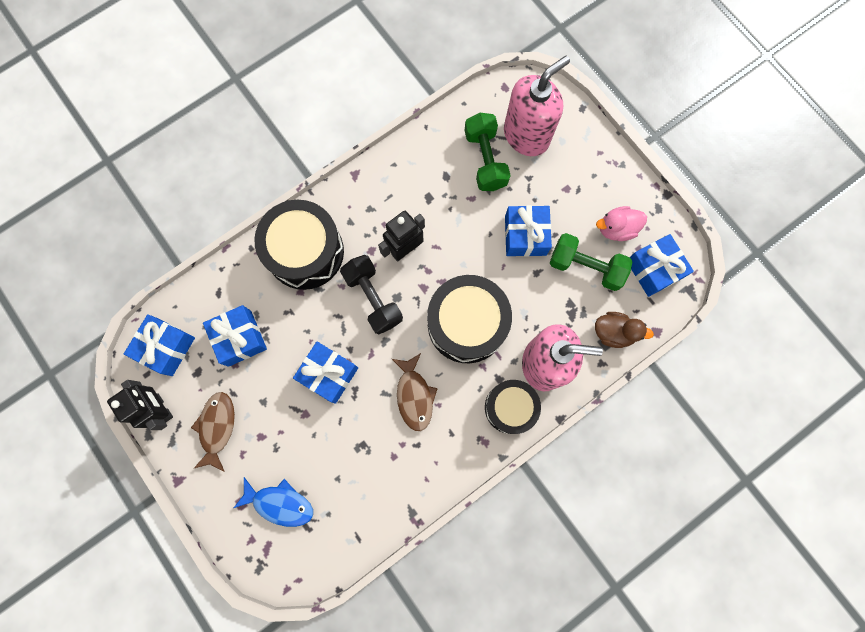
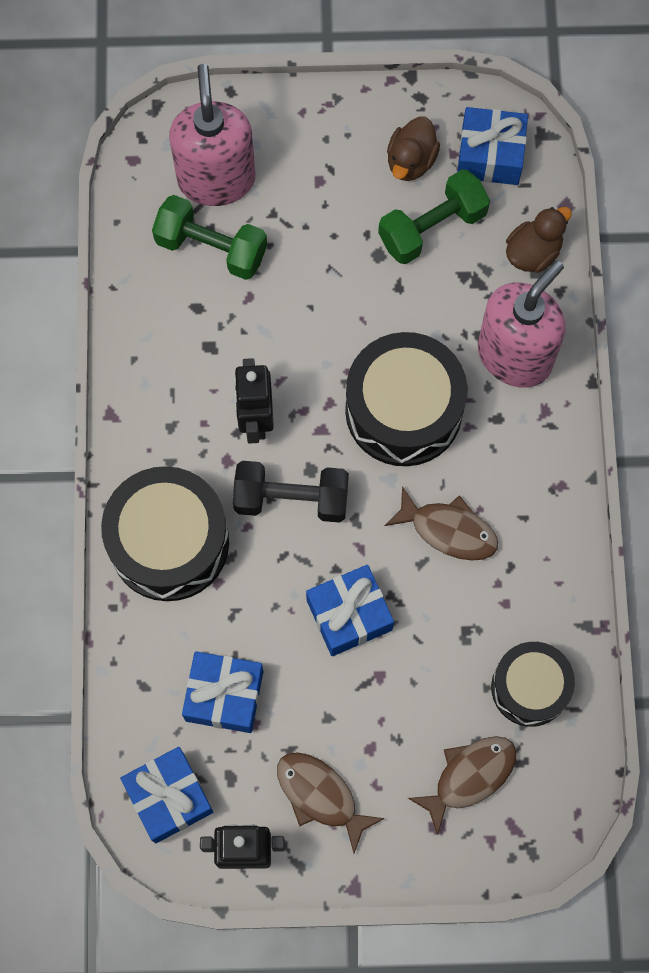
camera: 55 degrees left, 5 degrees down
blue fish [234,477,313,527] -> brown fish [408,736,516,835]
black drum [485,380,541,434] -> black drum moved to [491,642,575,727]
blue gift [505,205,552,257] -> none
pink duck [596,206,647,241] -> brown duck [387,117,440,181]

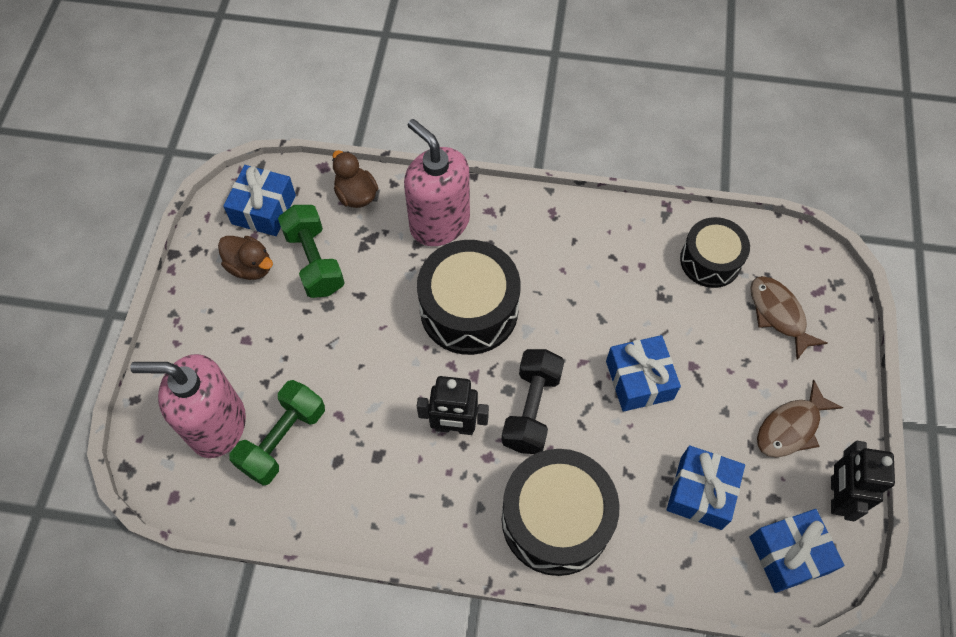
camera: 80 degrees left, 10 degrees down
brown fish [385,486,498,561] -> none

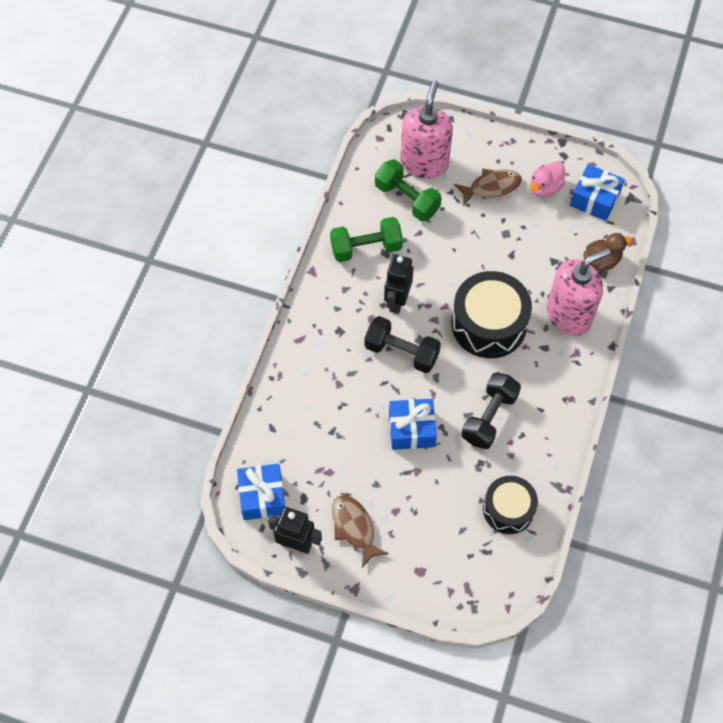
camera: 100 degrees right, 0 degrees up
brown duck [218,236,273,280] -> pink duck [530,161,566,198]
green dumbbell [278,205,345,298] -> green dumbbell moved to [330,217,403,262]
black drum [502,449,619,576] -> none
blue gift [667,445,745,530] -> none
brown fish [750,276,827,360] -> brown fish moved to [454,168,522,206]
none -> black dumbbell [462,372,521,449]

